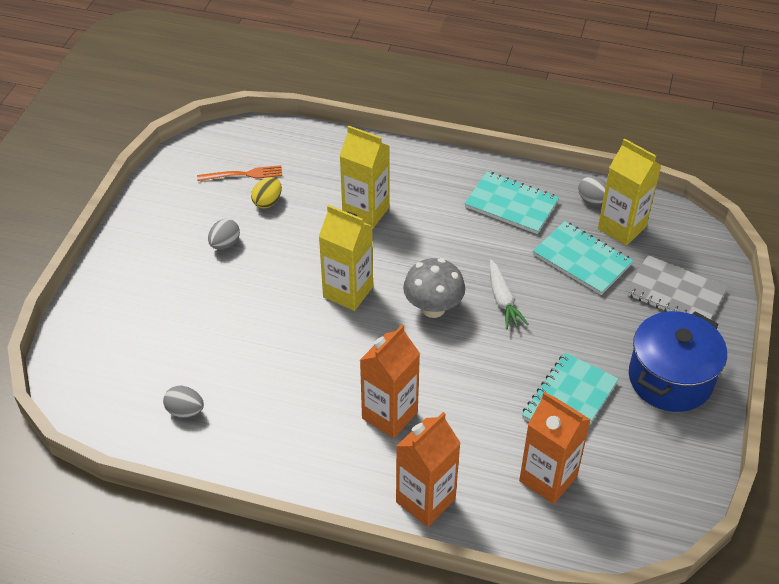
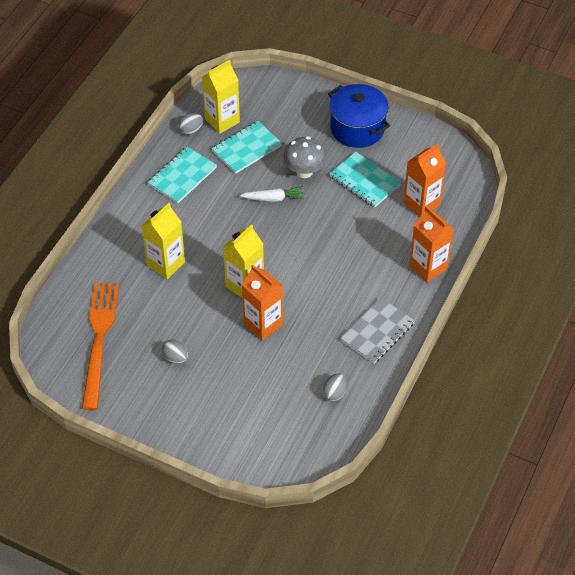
camera: 80 degrees left, 5 degrees up
orange fork [197,165,282,181] -> orange fork [82,283,119,410], size x2.12
yellow egg [251,177,282,208] -> none
orange carton [360,325,420,438] -> orange carton moved to [242,265,283,341]
grey mushroom [403,258,465,318] -> grey mushroom moved to [283,136,326,178]
grey notebook [626,255,728,319] -> grey notebook moved to [341,298,415,364]

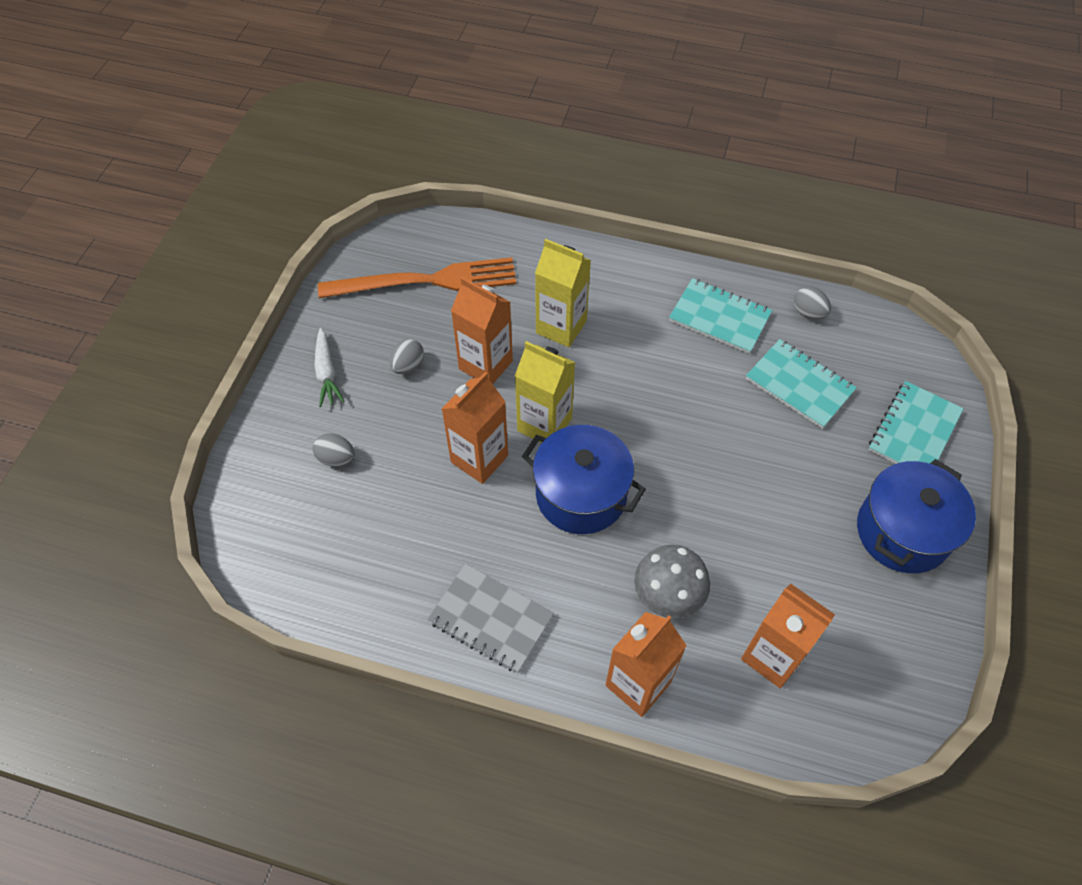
camera: 80 degrees right, 5 degrees up
yellow carton [202,60,240,134] -> none
white carrot [240,186,304,202] -> white carrot moved to [314,328,345,407]
grey mushroom [283,136,326,178] -> grey mushroom moved to [634,545,710,619]
grey egg [322,374,347,401] -> grey egg moved to [313,433,355,466]
turquoise notebook [329,152,401,207] -> turquoise notebook moved to [868,381,964,464]
none -> orange carton [451,277,513,384]
none -> blue pot [522,425,646,534]

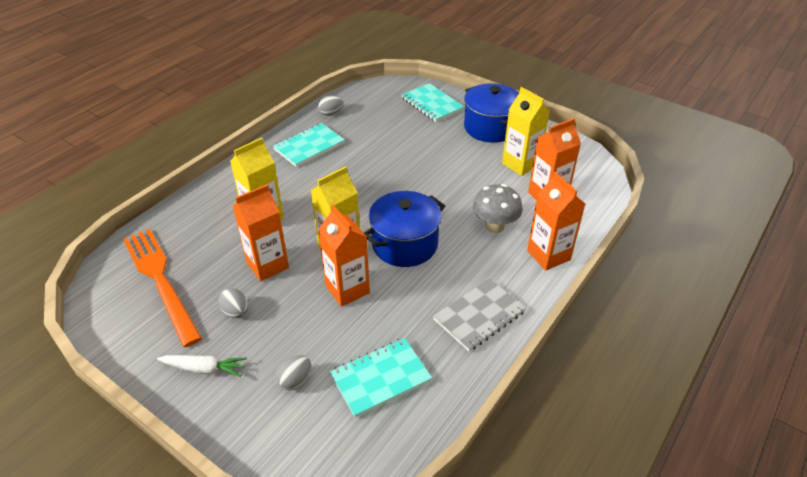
camera: 70 degrees left, 15 degrees down
orange fork [318,257,516,298] -> orange fork turned 45 degrees counterclockwise [123,229,202,347]
turquoise notebook [746,339,857,429] -> turquoise notebook moved to [330,338,432,418]
none -> yellow carton [502,87,550,176]

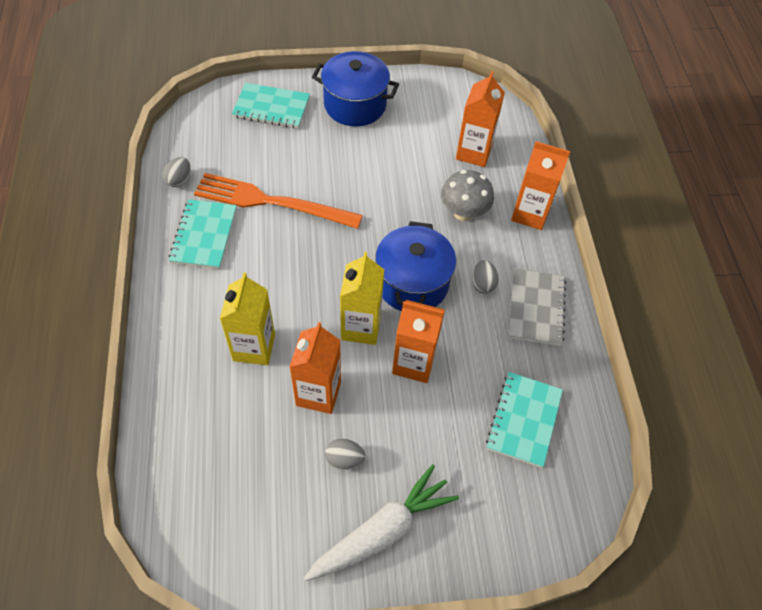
camera: 45 degrees left, 15 degrees up
orange fork [123,229,202,347] -> orange fork moved to [194,173,363,229]
white carrot [157,355,247,377] -> white carrot [304,464,459,581], size x1.72
grey egg [276,355,311,390] -> grey egg moved to [472,260,499,294]
yellow carton [502,87,550,176] -> none

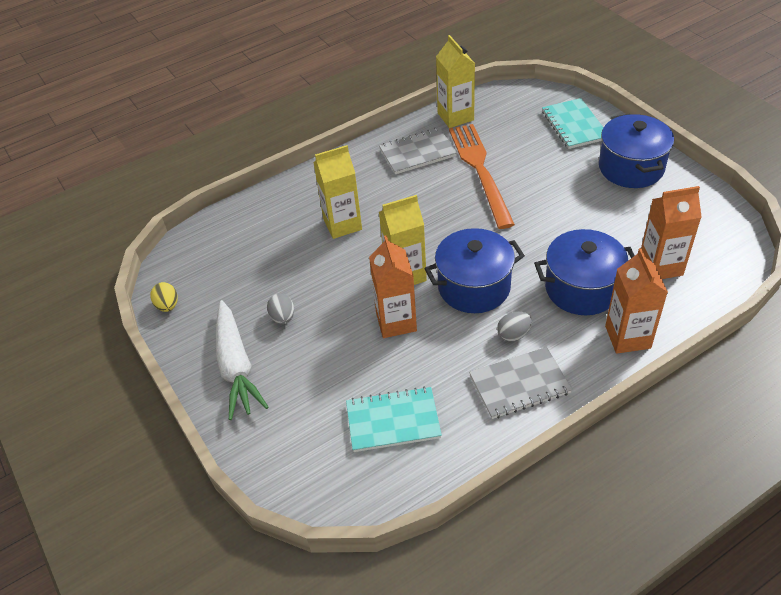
camera: 70 degrees right, 10 degrees down
grey egg [163,157,191,187] -> yellow carton [436,35,475,128]
turquoise notebook [168,199,237,269] -> grey notebook [379,128,457,174]
orange carton [290,322,341,414] -> none
white carrot [304,464,459,581] -> white carrot turned 45 degrees clockwise [216,300,269,420]
grey mushroom [441,170,494,221] -> blue pot [534,229,635,315]
none -> yellow egg [150,282,178,312]

